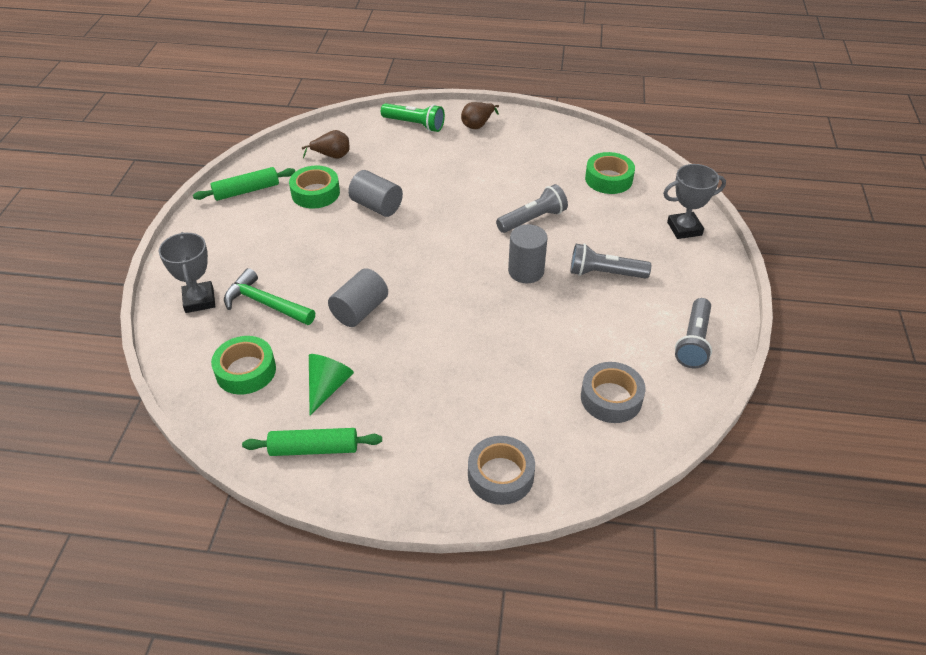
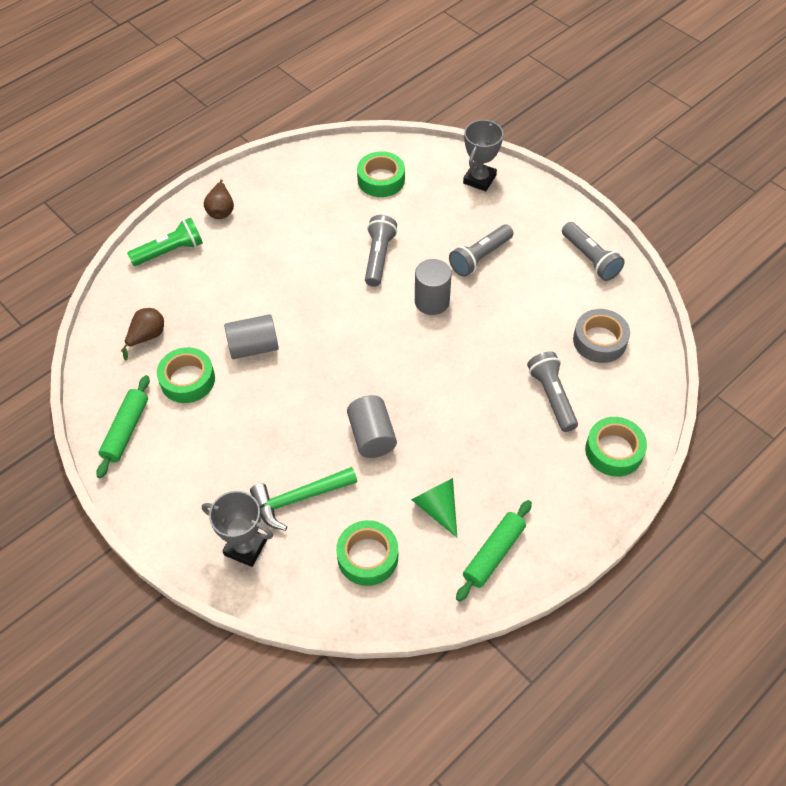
camera: 50 degrees left, 10 degrees up
grey tape [468,436,535,505] -> green tape [585,417,647,476]
none -> grey flashlight [527,351,578,432]

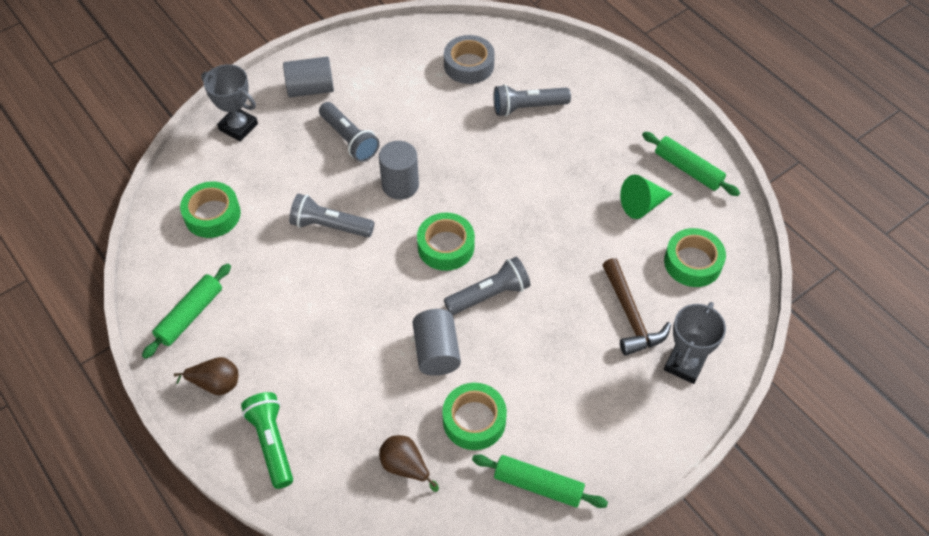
camera: 85 degrees left, 0 degrees up
green hammer [250,467,357,531] -> brown hammer [603,258,671,356]
grey cylinder [347,395,397,458] -> grey cylinder moved to [283,57,334,97]
grey flashlight [562,222,625,281] -> grey flashlight moved to [444,257,531,315]
green tape [585,417,647,476] -> green tape moved to [417,213,475,271]
none -> green rolling pin [142,264,231,359]

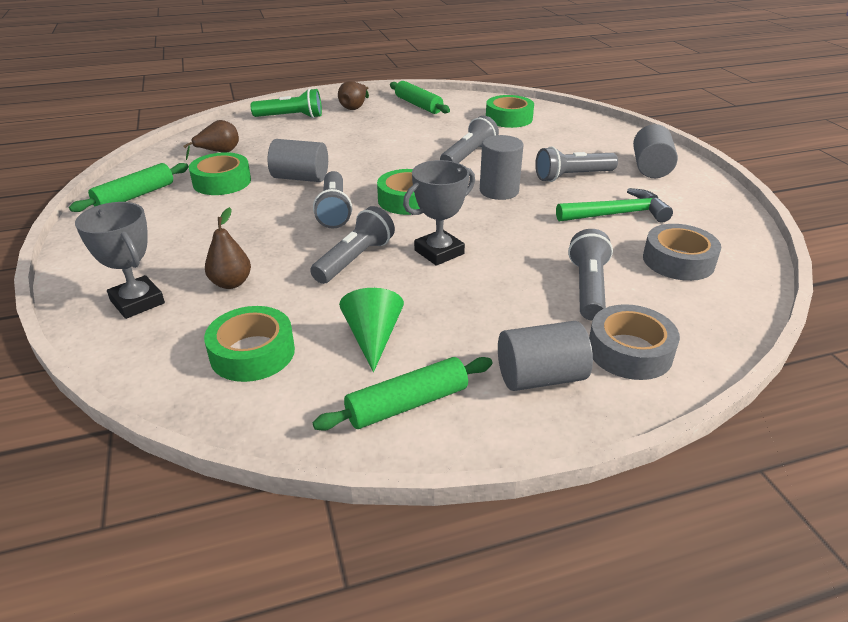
camera: 110 degrees right, 20 degrees down
grey trophy [201,64,258,141] -> grey trophy moved to [403,160,475,266]
brown hammer [603,258,671,356] -> brown pear [205,207,251,289]
none -> grey flashlight [310,206,395,284]
none -> grey cylinder [498,321,593,391]
none -> green hammer [556,188,673,223]
none -> grey tape [589,304,680,380]

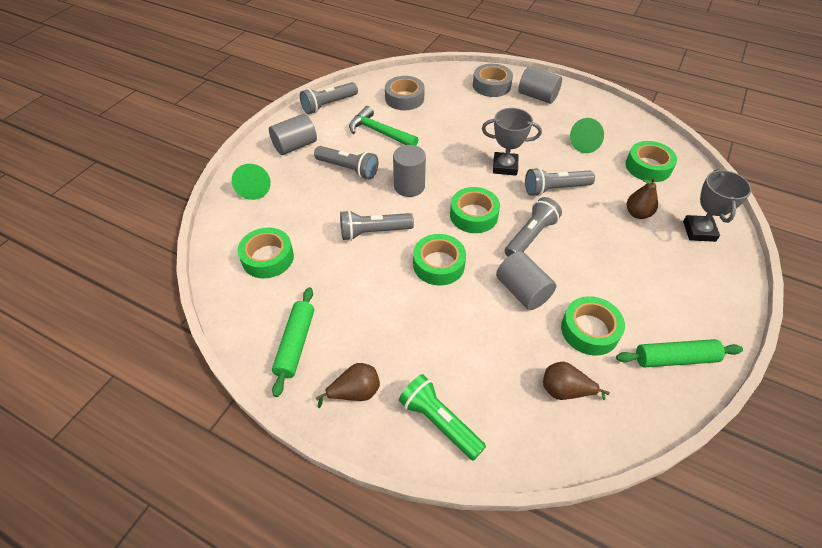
camera: 135 degrees left, 15 degrees up
green rolling pin [313,357,493,431] -> none
grey flashlight [568,229,613,321] -> grey flashlight moved to [300,82,358,114]
none -> green cone [232,164,271,200]
none -> green tape [413,234,466,286]

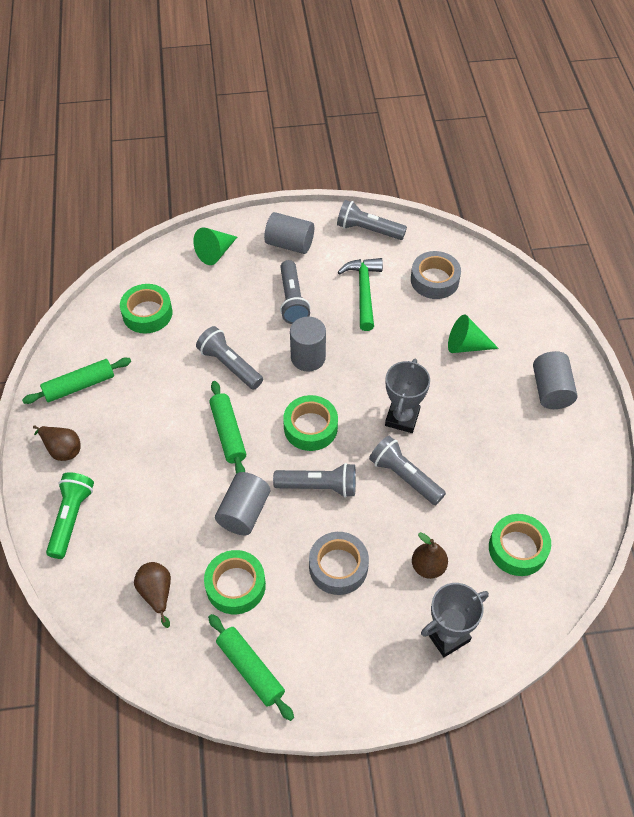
camera: 55 degrees right, 5 degrees up
green tape [413,234,466,286] -> green rolling pin [209,381,246,474]
grey tape [473,64,513,97] -> grey tape moved to [309,532,369,595]
grey trophy [482,108,542,176] -> grey trophy turned 45 degrees clockwise [385,359,430,433]
green cone [570,118,604,153] -> green cone moved to [448,314,499,353]

